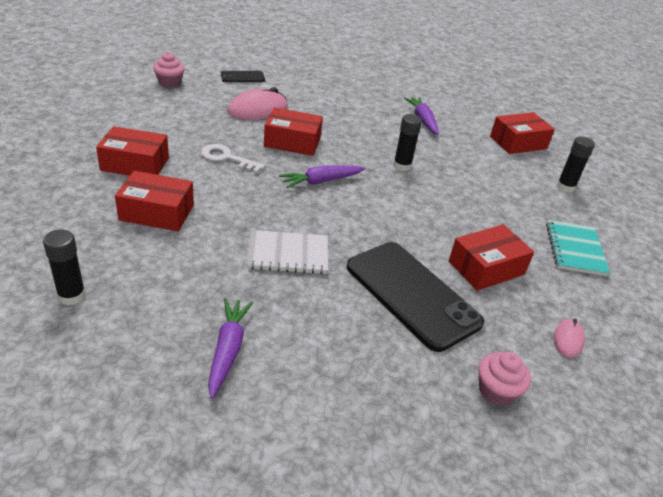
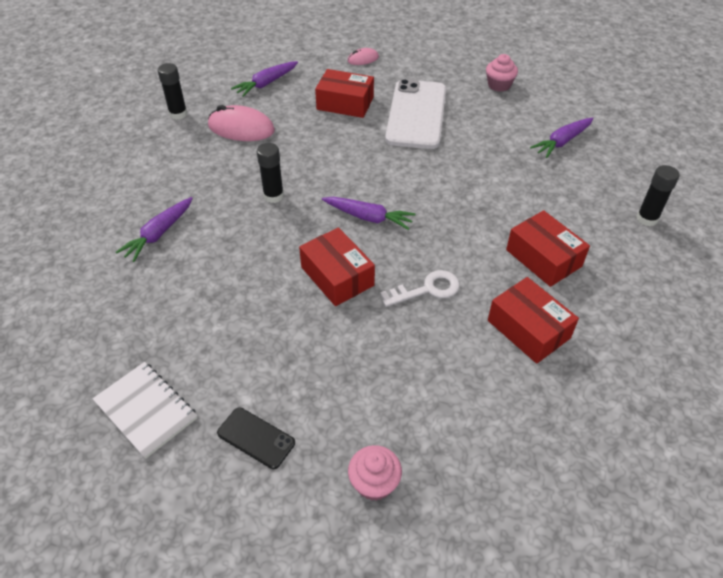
camera: 130 degrees left, 10 degrees up
white key [201,144,265,173] -> white key turned 90 degrees counterclockwise [380,270,460,307]
pink mouse [227,87,288,120] -> pink mouse moved to [208,105,275,141]
white notebook [246,230,328,274] -> white notebook moved to [92,362,197,459]
black phone [347,242,484,352] -> white phone [385,79,446,149]
pink cupcake [478,352,531,406] -> pink cupcake moved to [486,54,518,92]
red box [490,112,555,154] -> none
turquoise notebook [546,220,610,276] -> purple carrot [231,61,298,97]

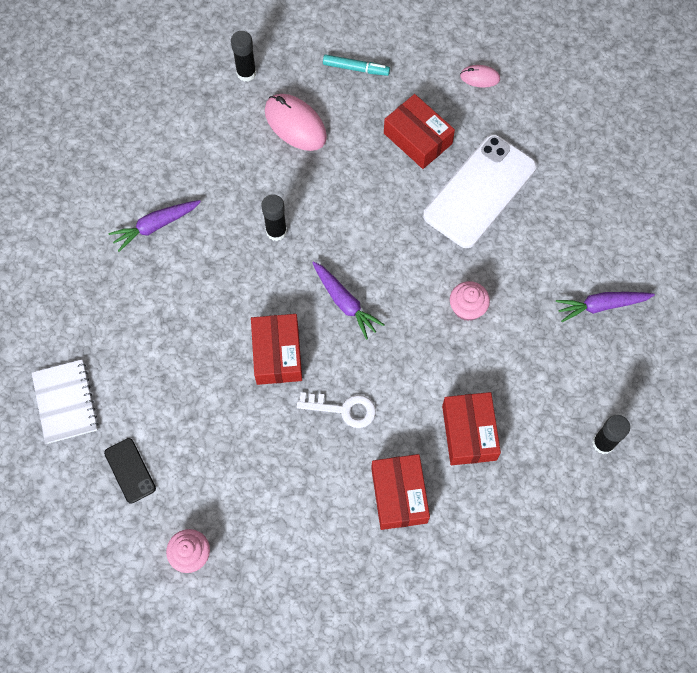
camera: 30 degrees right, 20 degrees up
purple carrot [231,61,298,97] -> turquoise marker [323,54,390,76]
pink cupcake [486,54,518,92] -> pink cupcake moved to [450,281,490,321]

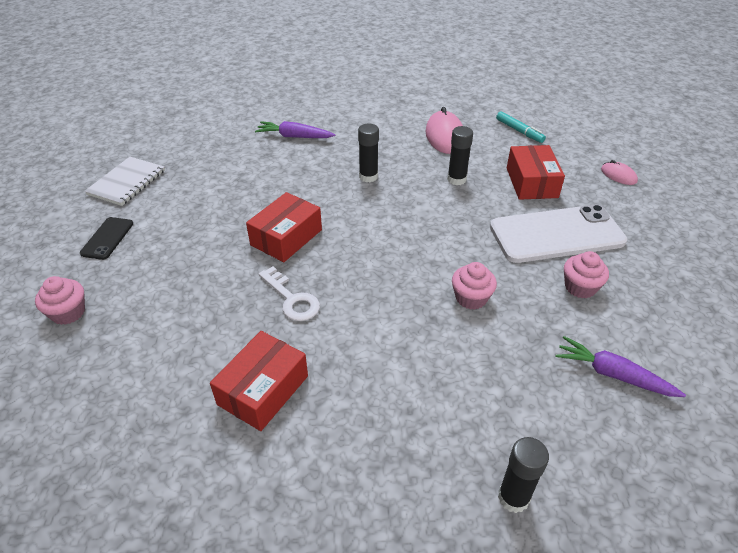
camera: 40 degrees right, 25 degrees down
black glue stick [231,31,256,82] -> black glue stick moved to [447,126,473,185]
purple carrot [312,261,385,340] -> none
red box [442,392,501,465] -> none
none -> pink cupcake [564,251,609,298]

